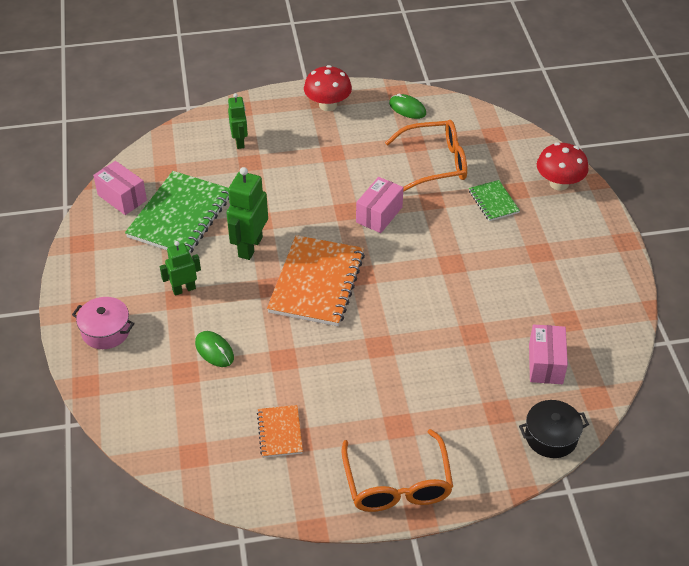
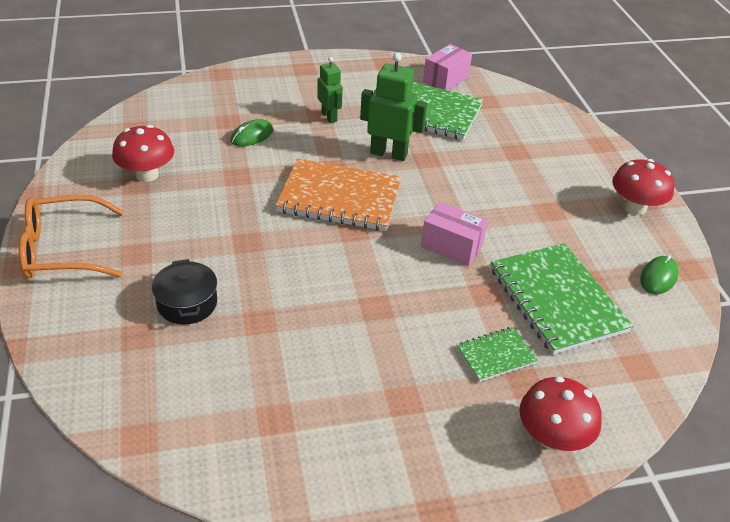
camera: 85 degrees right, 5 degrees down
pink pot [72,297,135,349] -> none
green robot [228,93,248,149] -> none
orange notebook [257,405,303,458] -> red mushroom [112,125,174,182]
orange glasses [385,120,467,192] -> green notebook [491,243,633,355]
black pot [519,400,589,458] -> black pot moved to [152,259,217,325]
pink box [529,324,568,384] -> none

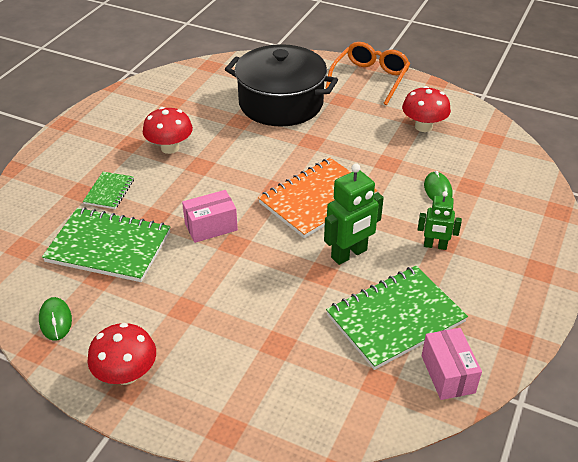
camera: 130 degrees right, 0 degrees up
black pot [152,259,217,325] -> black pot [225,44,338,127], size x2.18
red mushroom [520,376,602,451] -> red mushroom moved to [143,107,193,154]

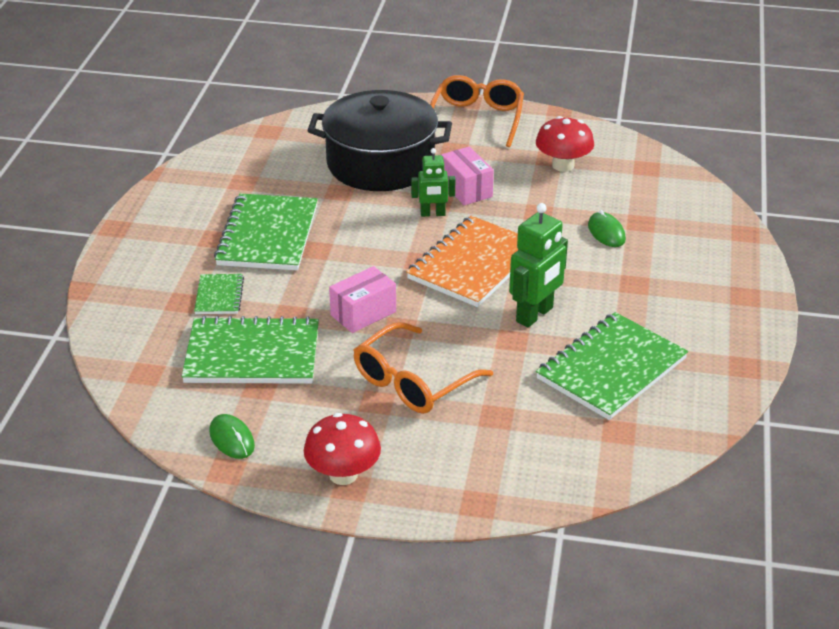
camera: 15 degrees left, 5 degrees down
red mushroom [143,107,193,154] -> green notebook [214,194,318,270]
green robot [418,191,462,250] -> green robot moved to [411,148,455,217]
pink box [422,328,482,400] -> pink box moved to [441,146,494,205]
none -> orange glasses [354,322,493,414]

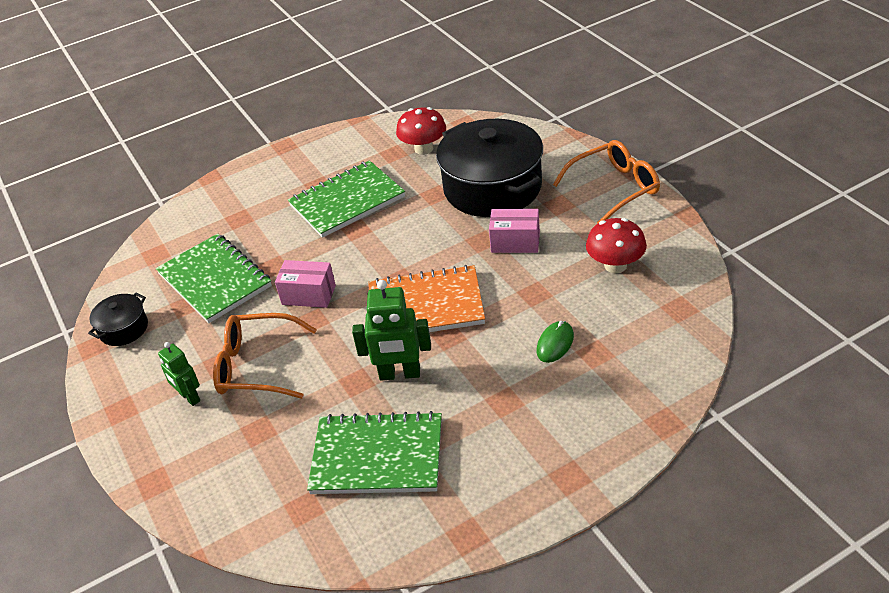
camera: 55 degrees right, 5 degrees up
green notebook [194,274,244,314] -> none
green mouse [209,414,255,459] -> black pot [88,293,148,346]
red mushroom [304,413,381,485] -> red mushroom moved to [396,107,446,155]
green robot [411,148,455,217] -> green robot moved to [158,342,200,406]
pink box [441,146,494,205] -> pink box turned 75 degrees clockwise [489,209,540,253]

